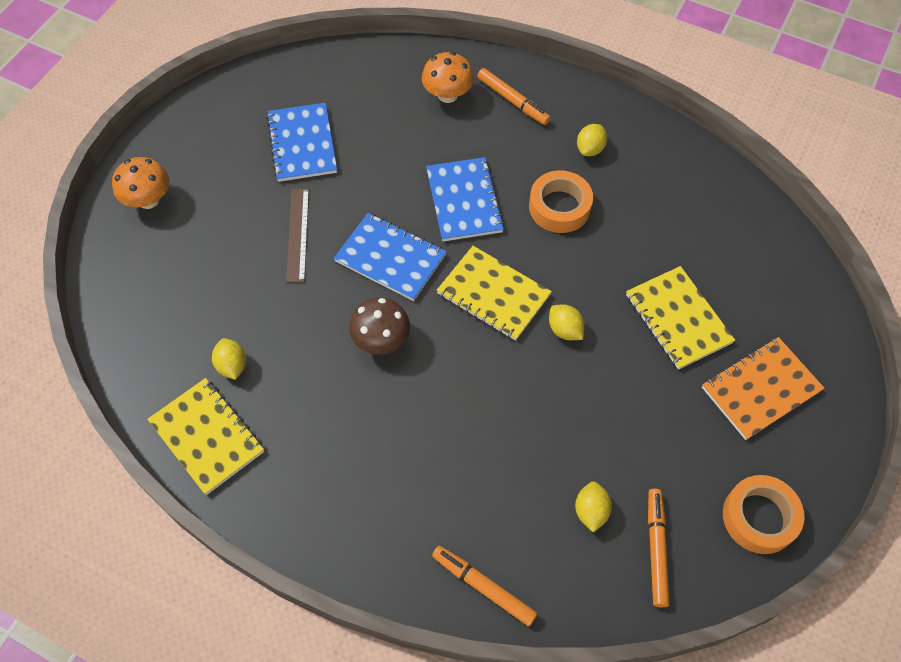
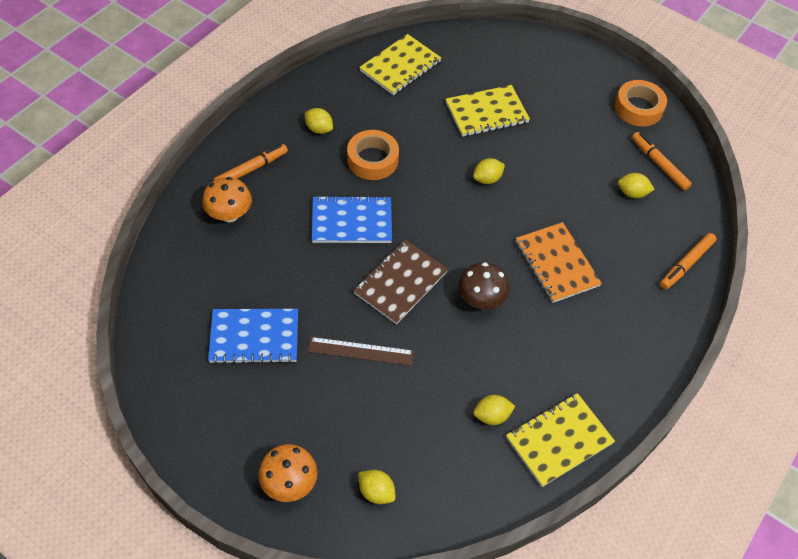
camera: 85 degrees left, 5 degrees down
blue notebook [334,213,447,301] -> brown notebook [353,239,448,324]
yellow notebook [436,246,552,341] -> yellow notebook moved to [359,34,441,95]
orange marker [648,489,670,607] -> orange marker turned 45 degrees clockwise [632,132,692,191]
orange notebook [702,337,825,440] -> orange notebook moved to [516,222,602,303]
none -> yellow lemon [358,470,396,504]

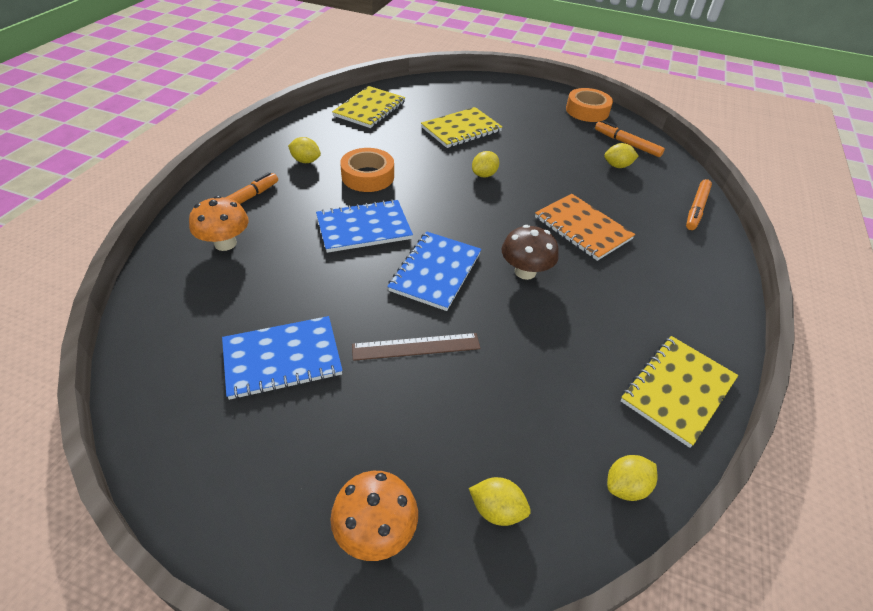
camera: 15 degrees left, 10 degrees down
brown notebook [353,239,448,324] -> blue notebook [387,231,481,311]
yellow lemon [473,395,515,425] -> yellow lemon moved to [607,455,658,501]

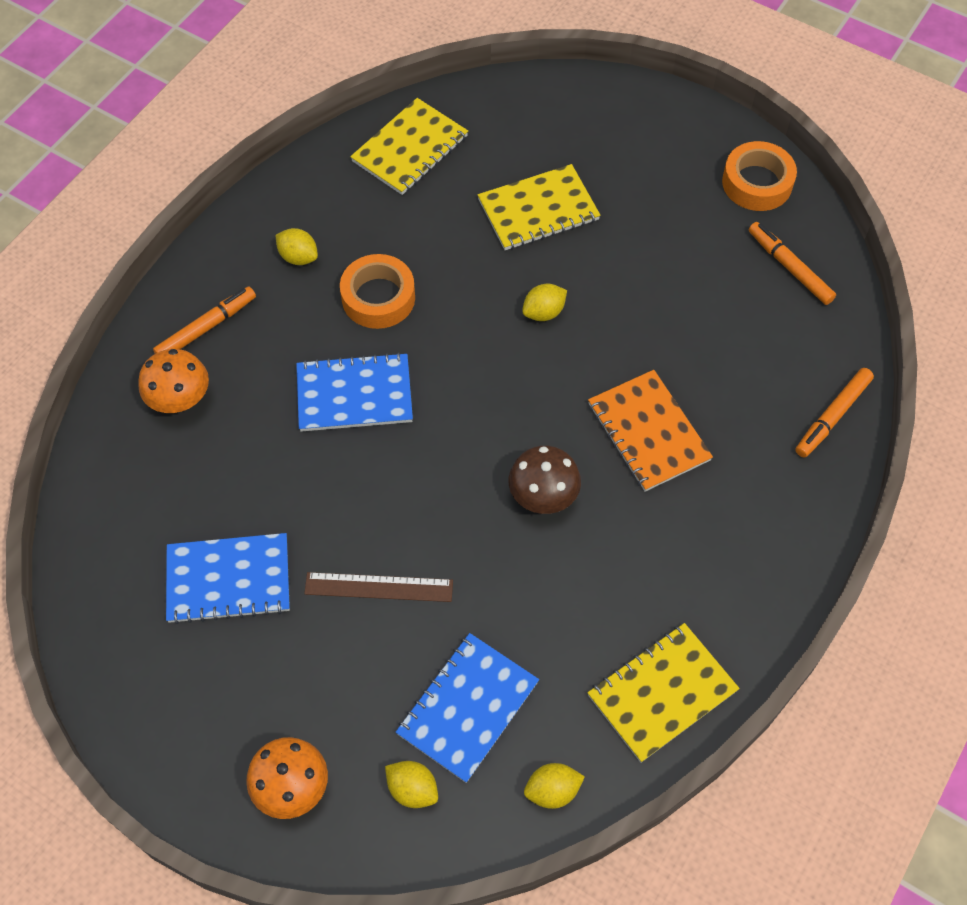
camera: 15 degrees right, 15 degrees up
blue notebook [387,231,481,311] -> blue notebook moved to [396,633,539,783]
yellow lemon [604,143,638,168] -> none

